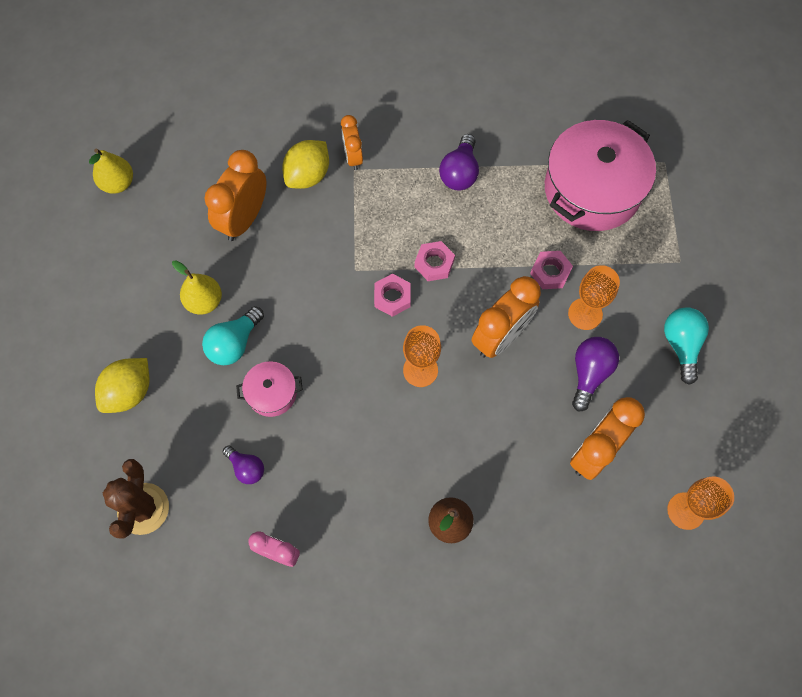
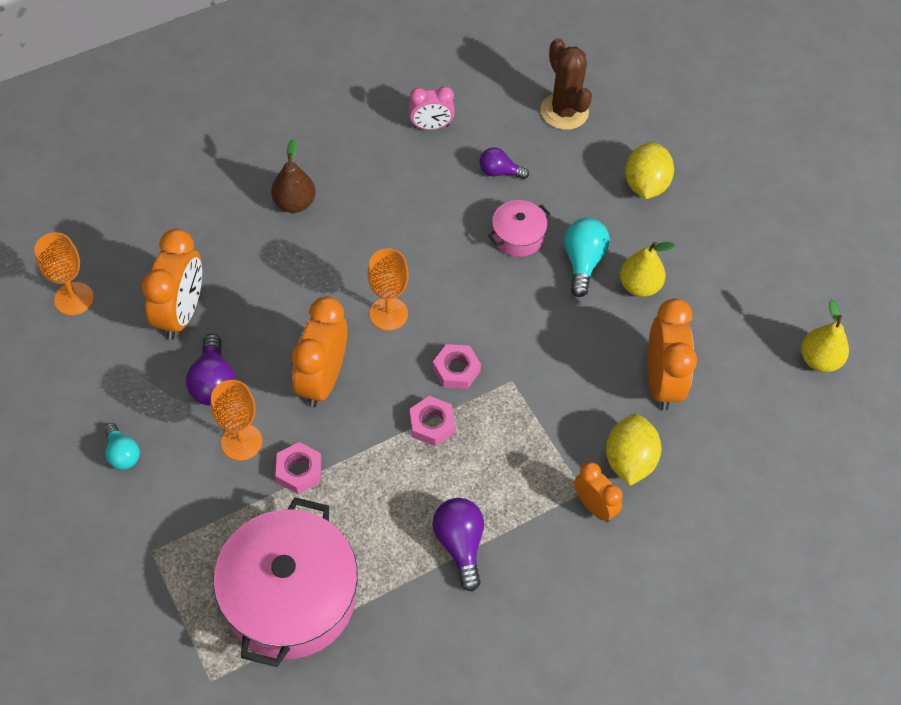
camera: 150 degrees right, 10 degrees down
turquoise light bulb [664,308,709,385] -> turquoise light bulb [105,423,140,470], size x0.66

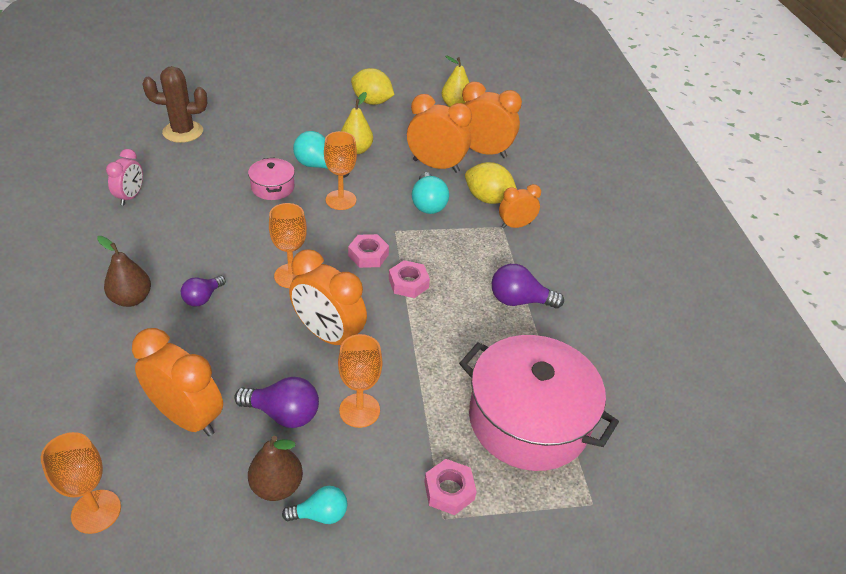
camera: 70 degrees left, 15 degrees down
pink nut [275,442,321,494] -> pink nut moved to [424,459,477,515]
purple light bulb [480,147,529,179] -> purple light bulb moved to [181,275,226,307]
yellow lemon [625,142,674,199] -> yellow lemon moved to [351,68,394,105]
none -> brown pear [248,436,303,501]
none -> orange goblet [324,131,357,210]
none -> turquoise light bulb [412,172,449,214]
none -> orange clock [462,82,522,158]

